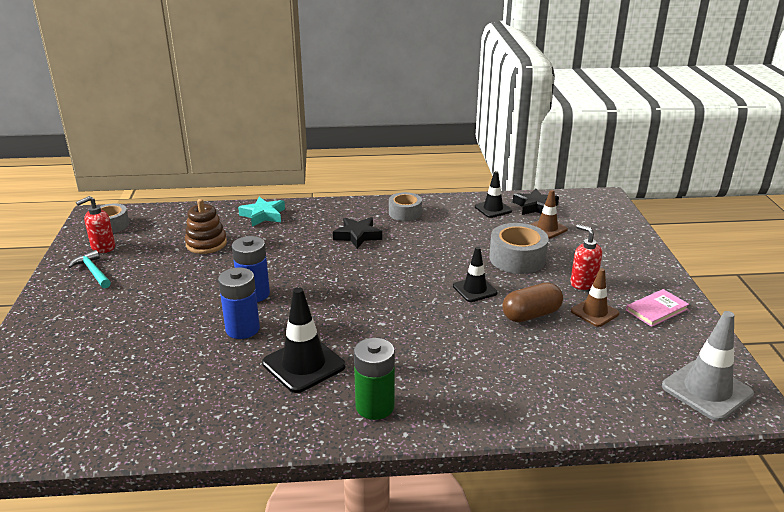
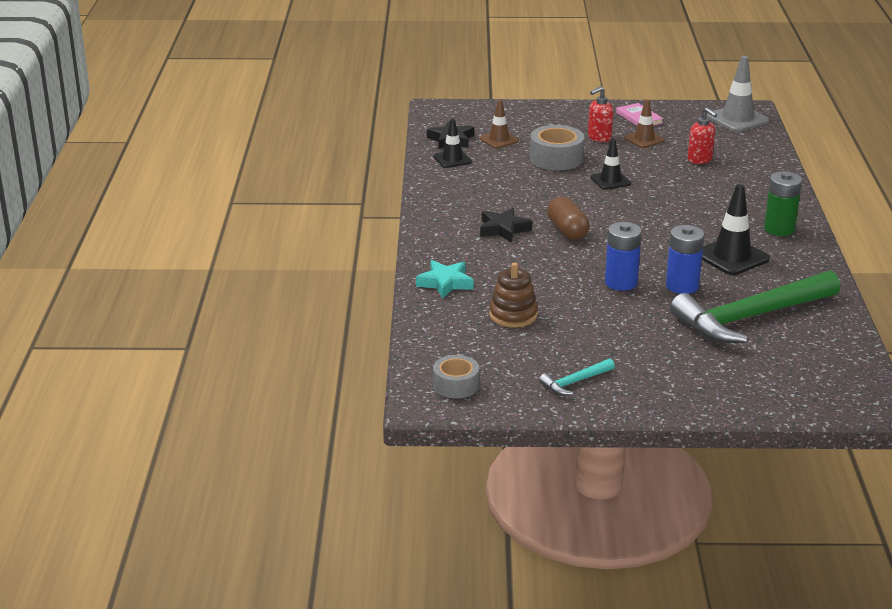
camera: 85 degrees left, 0 degrees up
red soap dispenser [76,196,115,253] -> red soap dispenser moved to [687,107,717,164]
grey tape [389,192,422,221] -> none
brown capsule [502,283,563,322] -> brown capsule moved to [547,197,590,239]
none -> green hammer [670,270,840,343]

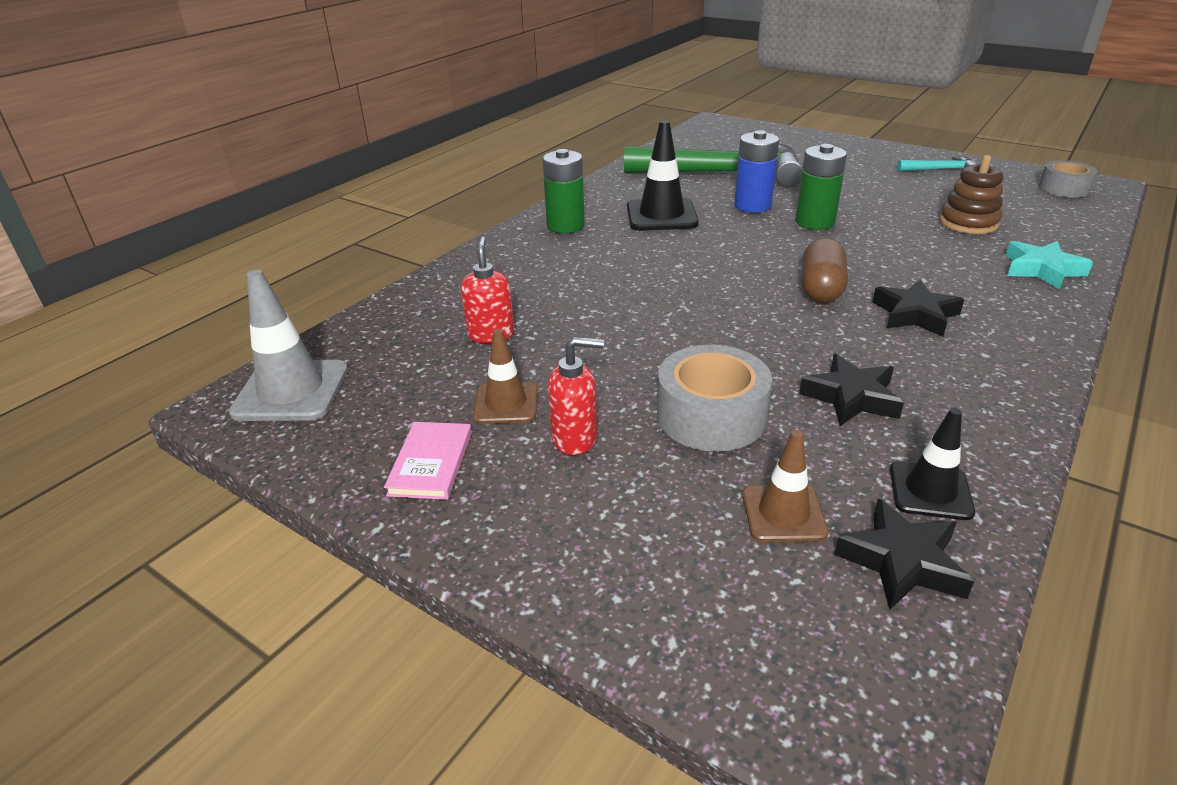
camera: 145 degrees left, 5 degrees up
black traffic cone [591,139,631,190] -> none
blue battery [605,222,642,291] -> green battery [796,144,847,230]
none -> black star [799,354,904,426]

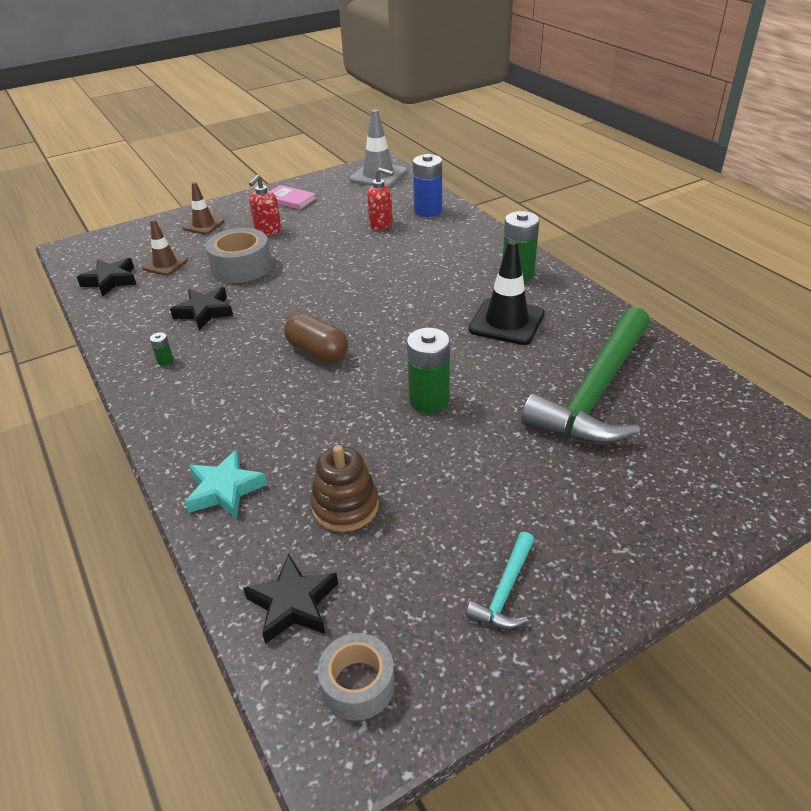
camera: 115 degrees right, 5 degrees up
brown traffic cone [473,329,538,424] -> brown traffic cone moved to [183,182,225,234]
blue battery [734,130,779,213] -> blue battery moved to [413,154,442,217]
black star [873,280,964,337] -> black star moved to [243,554,338,644]
black traffic cone [890,408,975,520] -> none
none -> green battery [150,332,174,366]

